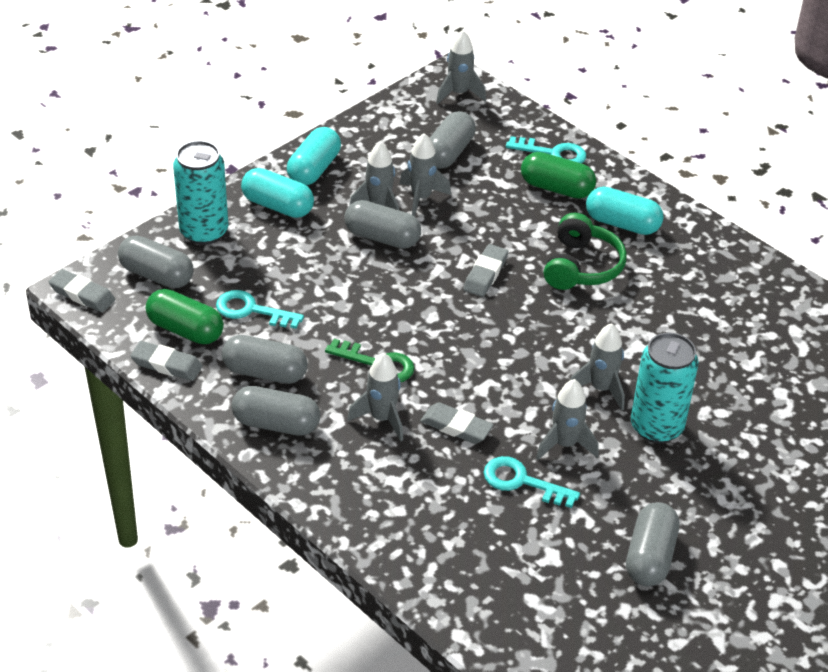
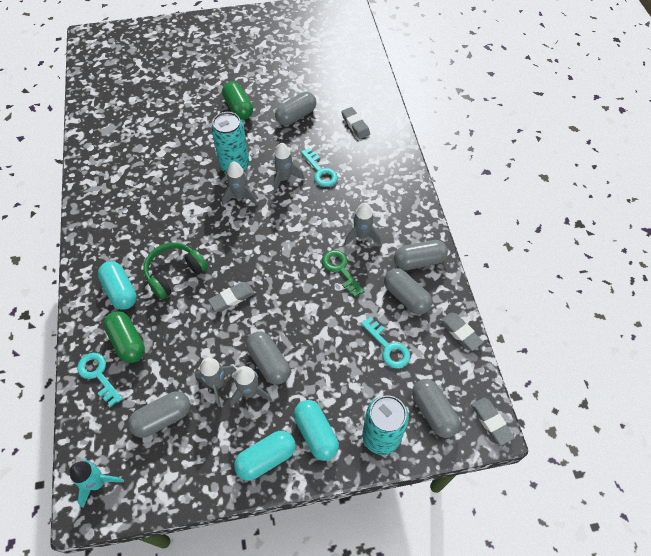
camera: 145 degrees left, 15 degrees up
green capsule [146,289,224,344] -> green capsule moved to [222,81,253,120]
grey capsule [231,386,321,436] -> grey capsule turned 60 degrees counterclockwise [394,240,448,270]
grey eraser [420,402,494,444] -> grey eraser moved to [341,107,370,139]
grey rocket [436,30,486,104] -> turquoise rocket [70,459,124,508]

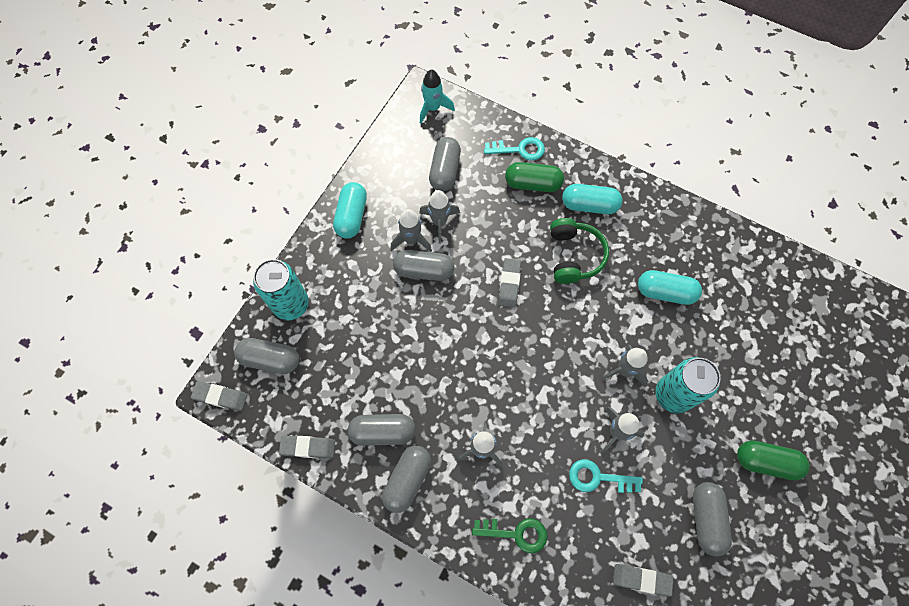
camera: 130 degrees right, 10 degrees up
turquoise capsule [294,400,339,461] -> turquoise capsule moved to [638,270,702,305]
green key [322,250,365,297] -> green key moved to [472,518,547,553]
turquoise key [361,317,410,369] -> none

